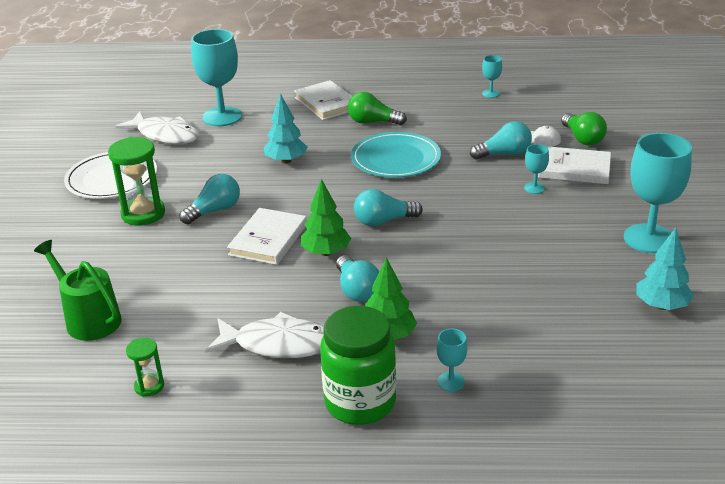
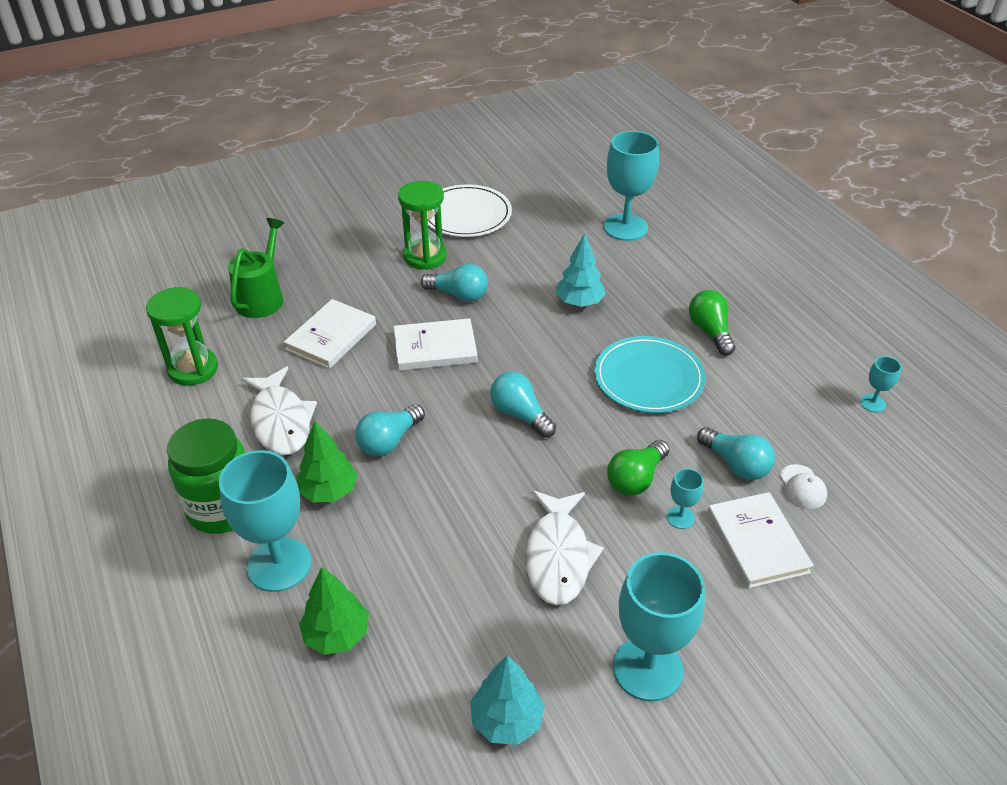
camera: 60 degrees right, 10 degrees up
white fish [115,111,199,144] -> white fish moved to [525,490,604,605]
green hourglass [126,338,164,397] -> green hourglass [146,287,218,386], size x1.86
white book [294,80,352,120] -> white book moved to [284,299,376,369]
green tree [301,179,351,256] -> green tree moved to [299,567,369,655]
turquoise goblet [436,329,467,391] -> turquoise goblet [219,450,312,592], size x2.19
green light bulb [561,112,607,145] -> green light bulb moved to [607,440,670,496]

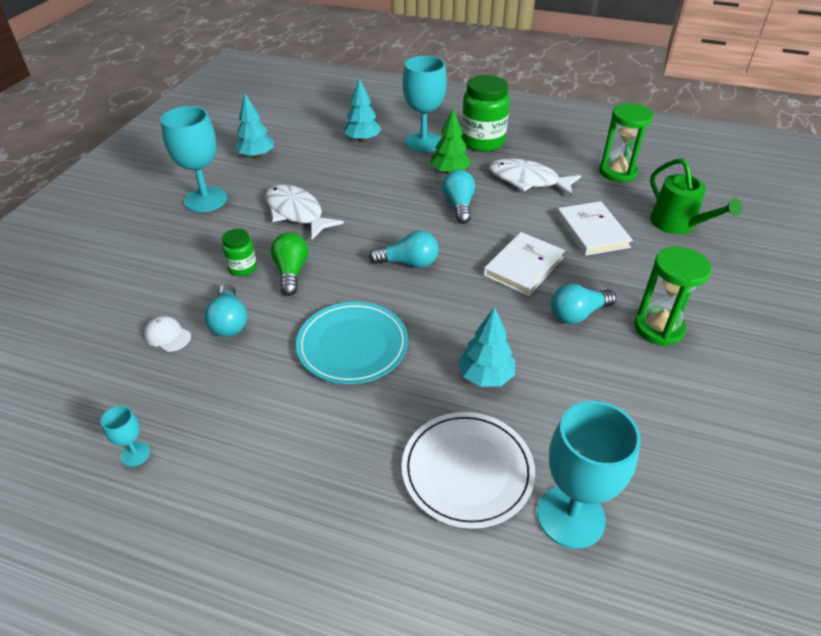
camera: 135 degrees right, 0 degrees up
green tree [299,567,369,655] -> turquoise tree [344,78,382,142]
white plate [428,184,512,237] -> white plate moved to [402,412,535,529]
turquoise goblet [667,468,703,529] -> green jar [222,229,257,276]
green light bulb [689,290,735,356] -> none
turquoise light bulb [697,427,775,480] -> turquoise light bulb turned 105 degrees counterclockwise [205,284,247,337]
white book [707,492,814,589] -> none

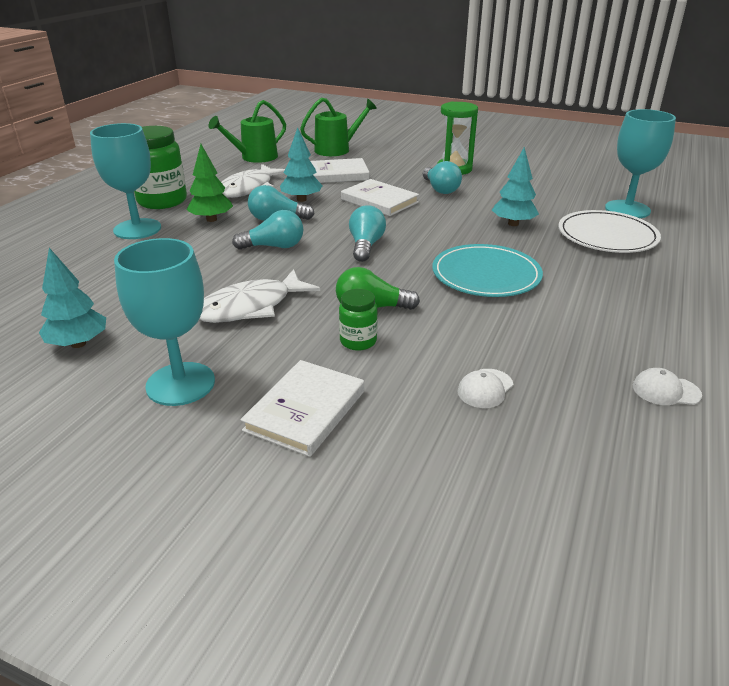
camera: 85 degrees left, 10 degrees down
turquoise goblet [101,406,150,467] -> white cap [633,368,702,405]
turquoise light bulb [205,284,247,337] -> turquoise light bulb moved to [232,210,303,250]
turquoise tree [344,78,382,142] -> turquoise tree moved to [280,127,323,202]
green hourglass [599,103,654,182] -> green watering can [208,100,286,163]
none -> white book [240,360,364,457]

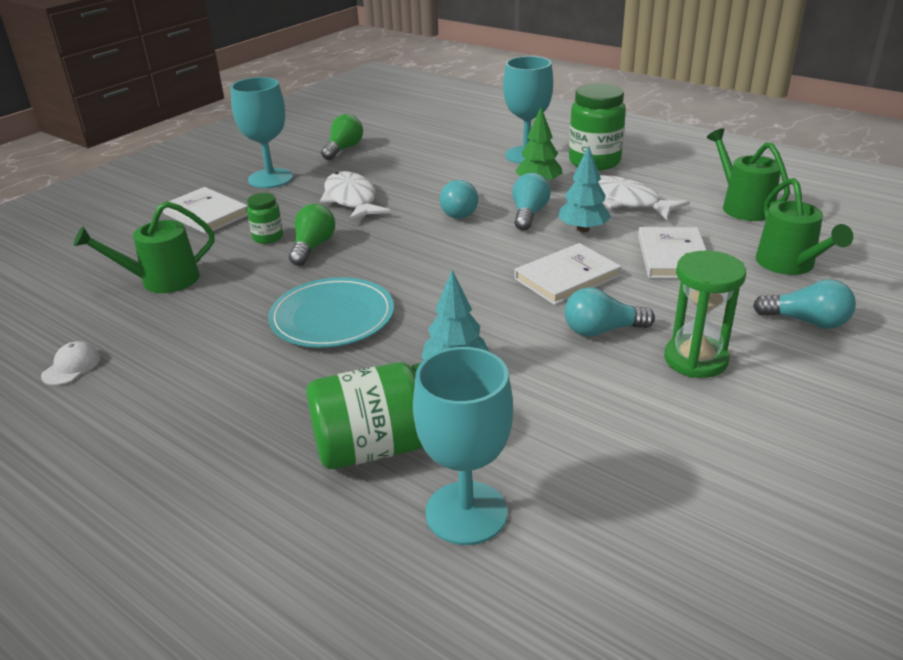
camera: 105 degrees right, 0 degrees up
turquoise tree [39,248,106,348] -> green light bulb [321,114,363,160]
turquoise light bulb [349,205,386,262] -> turquoise light bulb moved to [753,279,856,329]
white cap [457,369,513,408] -> green watering can [74,201,215,293]
white plate [558,210,661,253] -> green jar [306,362,422,469]

